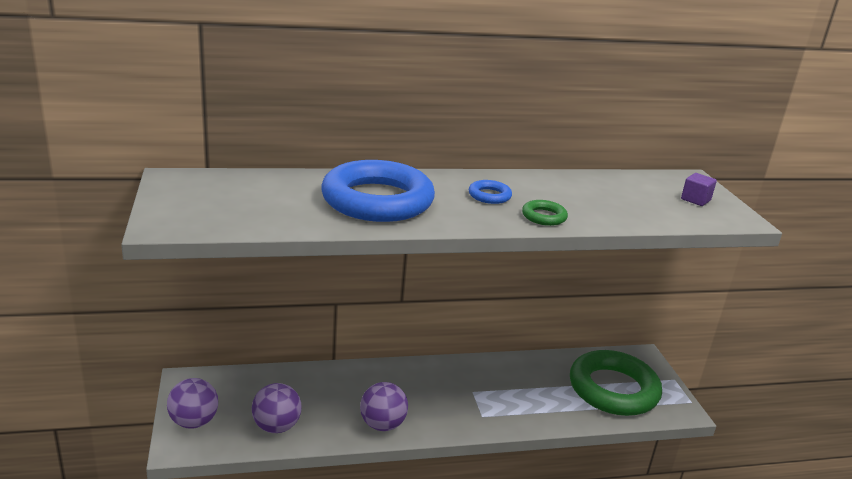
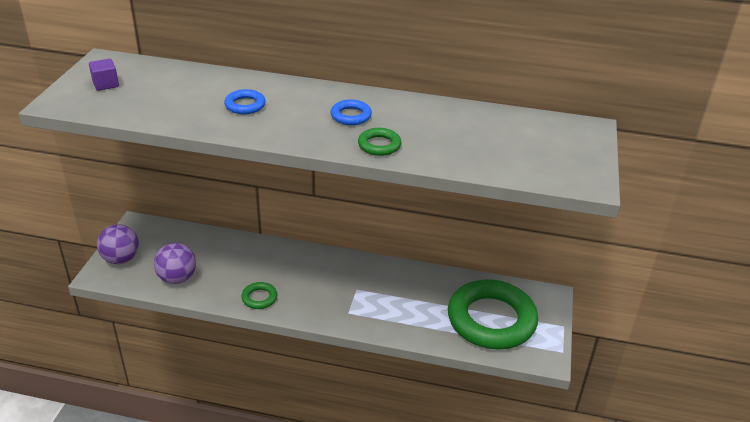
camera: 25 degrees right, 10 degrees up
blue ring [321,160,435,222] -> blue ring [224,89,266,114], size x0.41
purple ball [360,382,408,431] -> green ring [241,282,277,309]
purple cube [681,173,717,206] -> purple cube moved to [89,59,119,91]

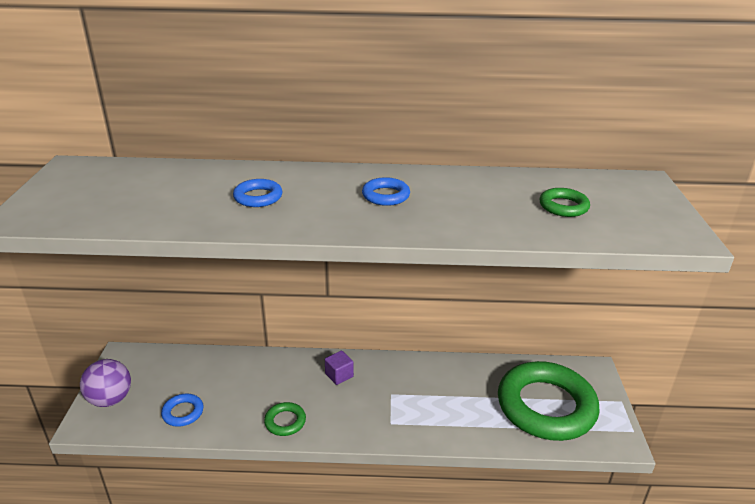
camera: 10 degrees left, 5 degrees down
purple cube [89,59,119,91] -> purple cube moved to [325,350,354,385]
purple ball [154,243,196,284] -> blue ring [161,394,204,427]
green ring [358,128,401,156] -> green ring moved to [539,188,590,217]

